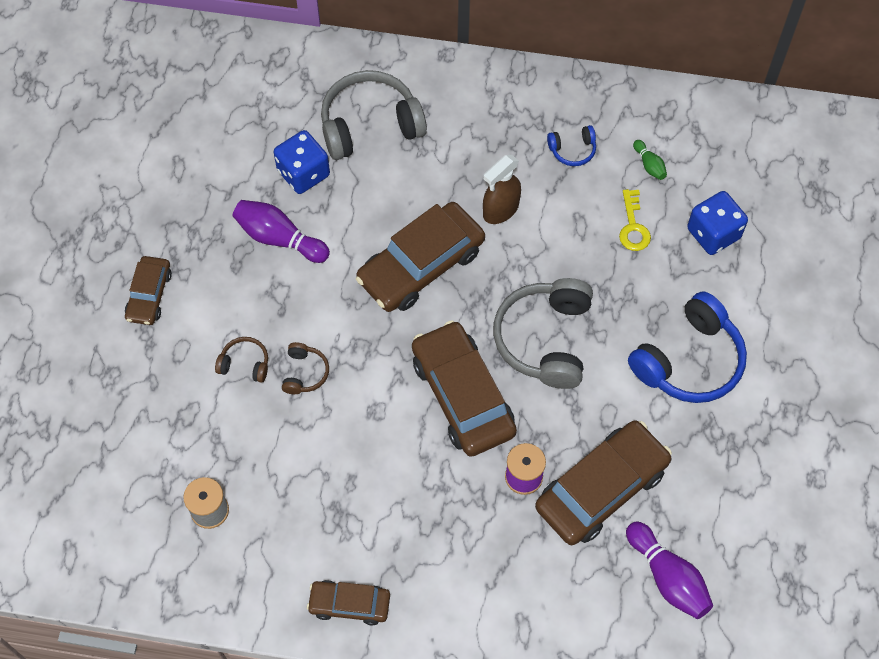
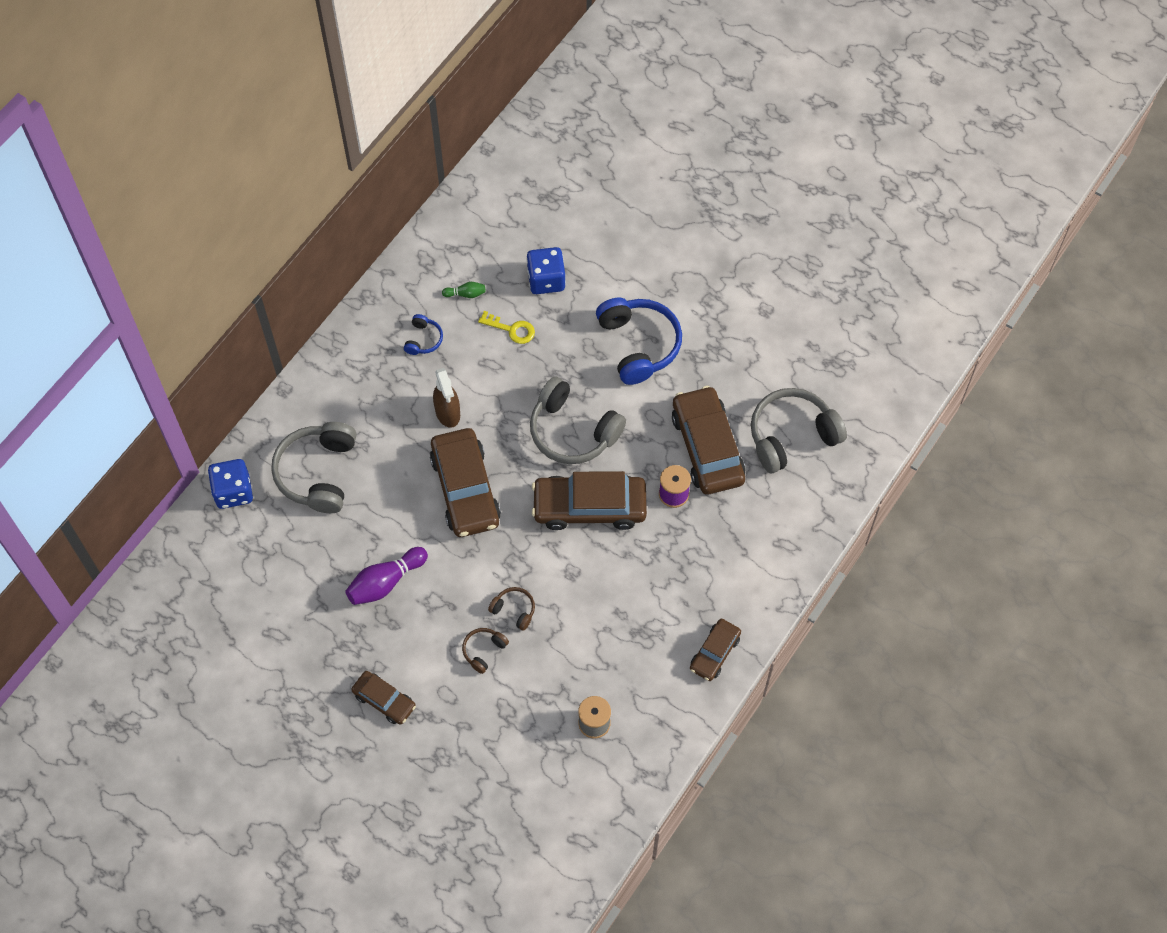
camera: 65 degrees left, 0 degrees up
blue dice [274,130,330,194] -> blue dice moved to [208,459,253,509]
purple bowling pin [626,522,713,619] -> grey headphones [751,388,847,473]

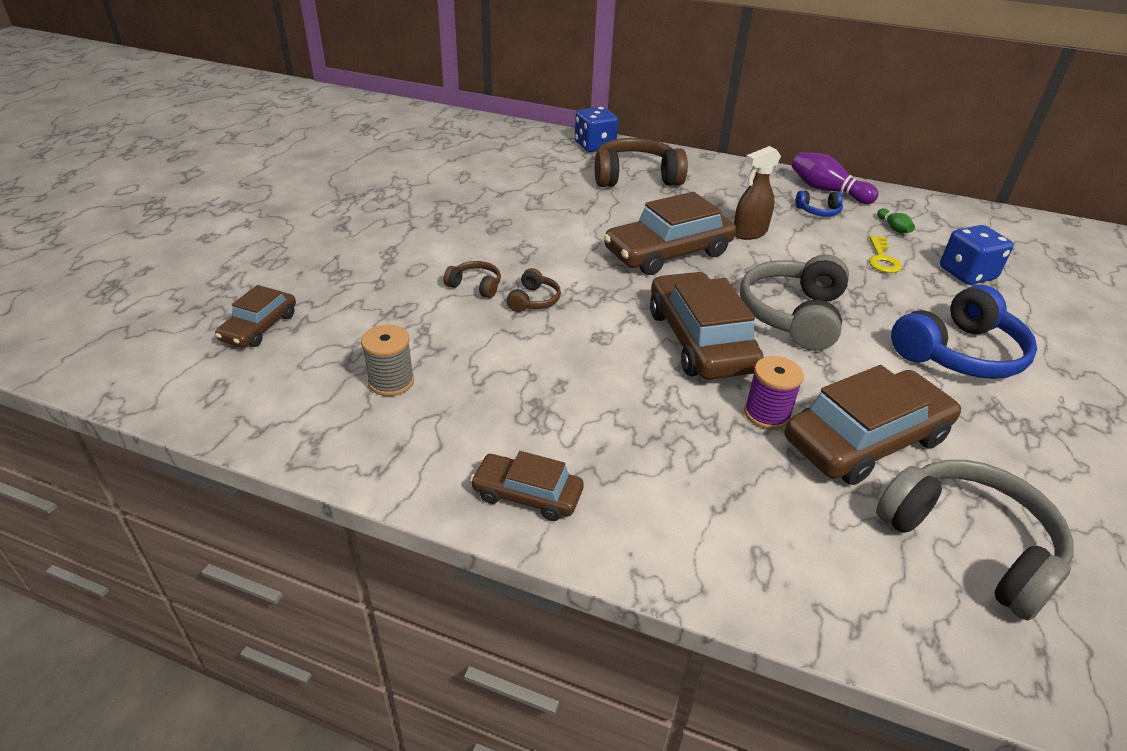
camera: 75 degrees right, 25 degrees down
grey headphones [271,422,356,513] -> brown headphones [595,138,688,187]
purple bowling pin [345,547,428,605] -> purple bowling pin moved to [792,152,879,204]
brown car [351,671,416,725] -> brown car moved to [215,285,296,347]

